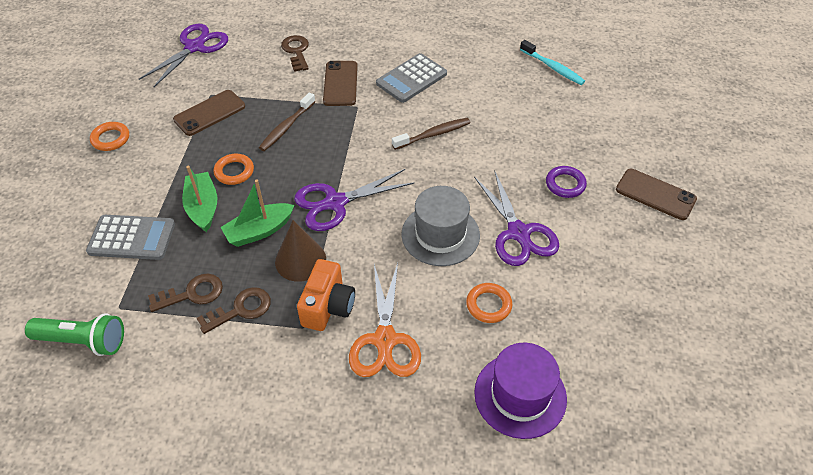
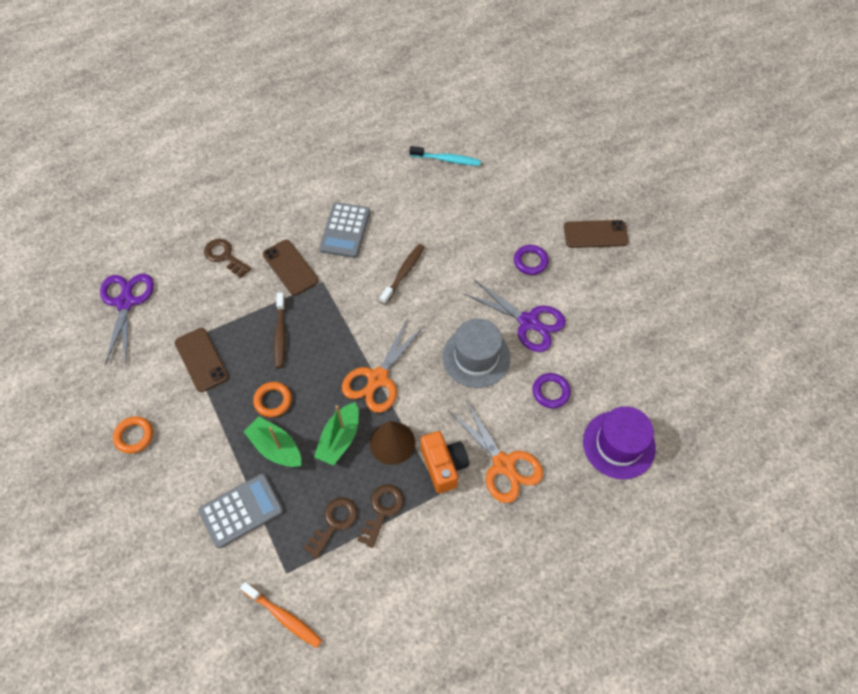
camera: 35 degrees left, 10 degrees up
green flashlight [25,313,124,356] -> orange toothbrush [240,582,322,648]
brown phone [173,90,245,136] -> brown phone turned 45 degrees counterclockwise [175,328,229,392]
purple scissors [294,169,414,231] -> orange scissors [342,318,424,413]
orange ring [466,283,513,323] -> purple ring [533,373,571,408]

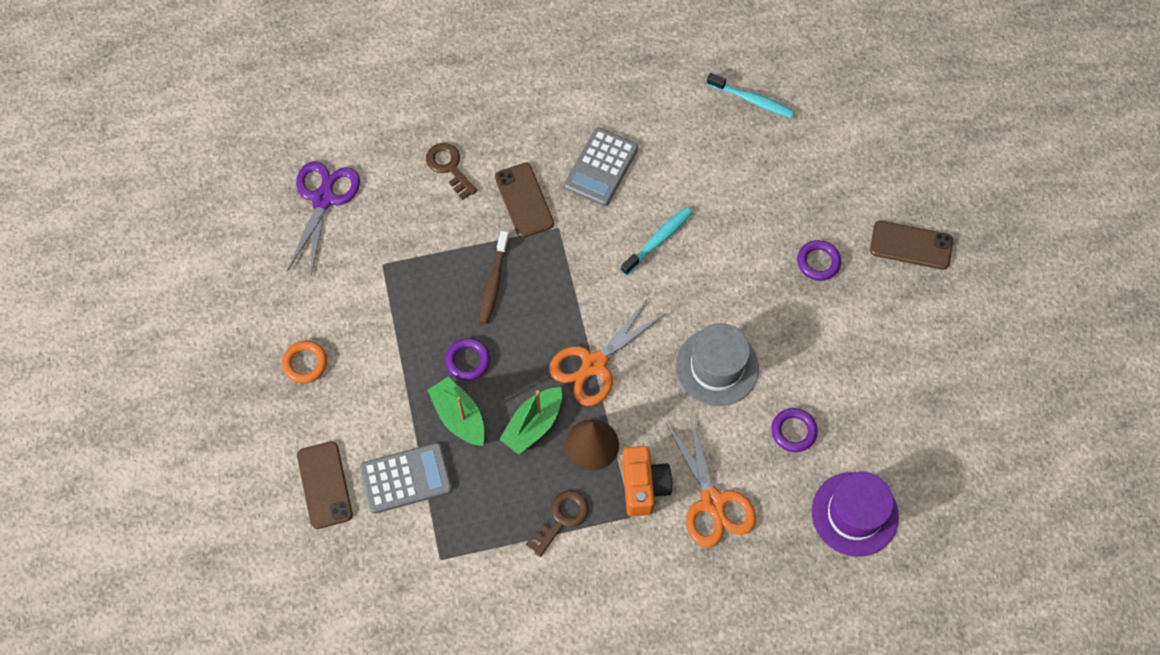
camera: 15 degrees right, 5 degrees up
brown phone [175,328,229,392] -> brown phone moved to [297,441,353,529]
orange toothbrush [240,582,322,648] -> none
orange ring [253,382,292,417] -> purple ring [445,338,490,381]
brown key [303,498,358,559] -> none
brown toothbrush [380,244,425,305] -> turquoise toothbrush [620,207,693,275]
purple scissors [463,279,566,352] -> none

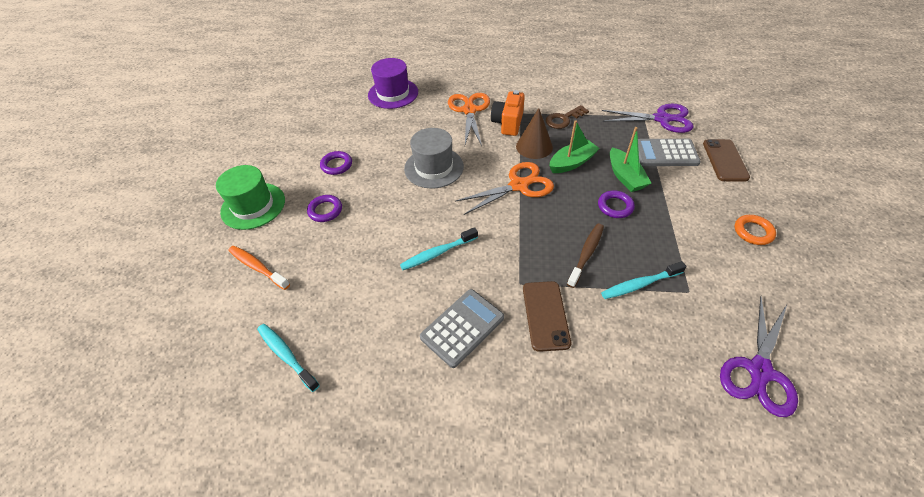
camera: 160 degrees left, 15 degrees down
brown key [426,143,477,200] -> none
purple ring [771,408,818,452] -> purple ring moved to [320,151,352,175]
brown phone [870,221,953,269] -> green hat [216,165,285,230]
none -> orange toothbrush [228,246,290,290]
none -> purple scissors [601,104,694,133]
none -> turquoise toothbrush [601,261,687,299]

